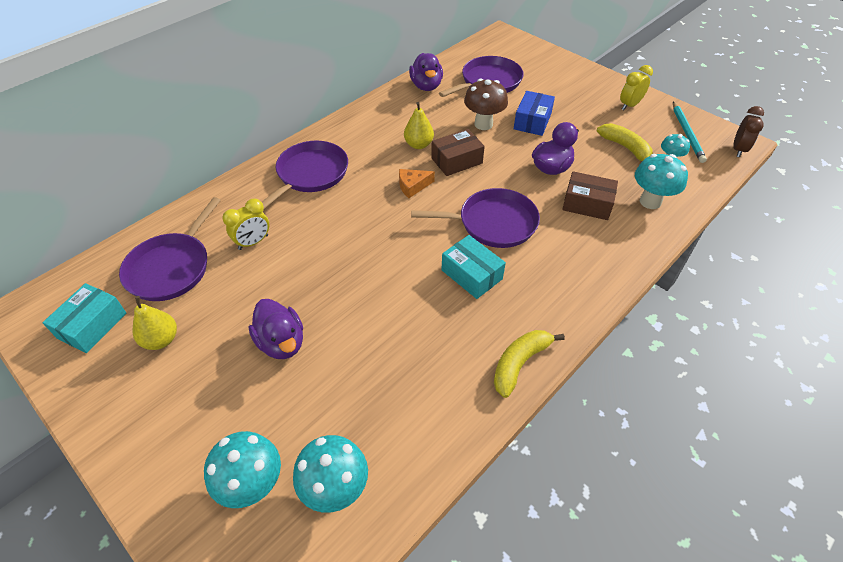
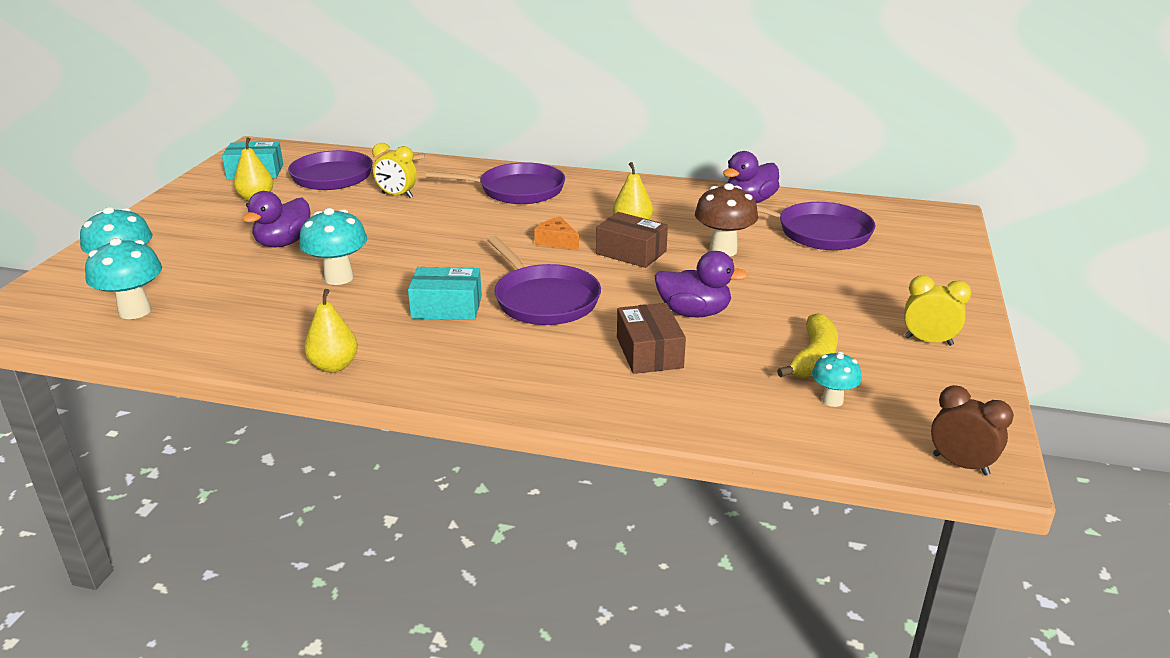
camera: 60 degrees right, 20 degrees down
turquoise box [442,235,506,299] -> turquoise box turned 75 degrees clockwise [408,267,482,320]
yellow banana [494,330,565,398] -> yellow pear [304,289,358,372]
blue box [514,91,555,136] -> none
turquoise mushroom [635,154,688,209] -> turquoise mushroom moved to [299,208,367,285]
turquoise pencil [673,101,707,163] -> none
brown clock [733,106,764,157] -> brown clock turned 135 degrees counterclockwise [931,385,1014,476]

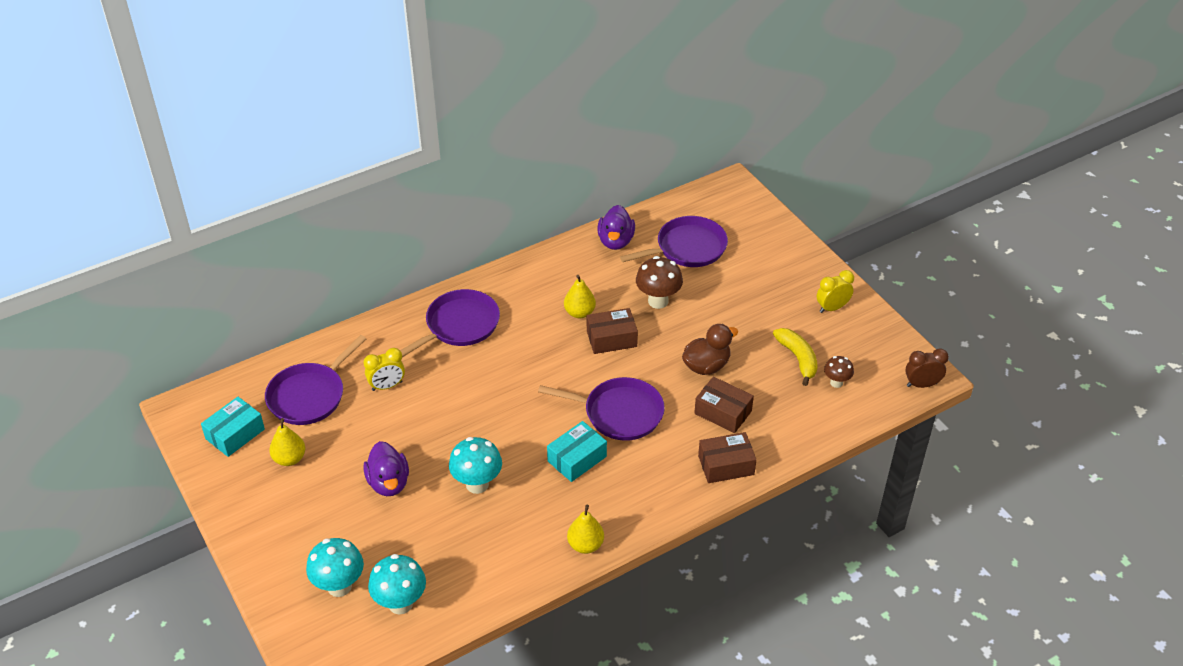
camera: 45 degrees left, 15 degrees up
orange cheese [534,216,579,250] -> none
purple duck [655,251,748,317] -> brown duck [682,324,738,375]
turquoise mushroom [812,352,862,407] -> brown mushroom [824,356,854,388]
none -> brown box [698,432,757,483]

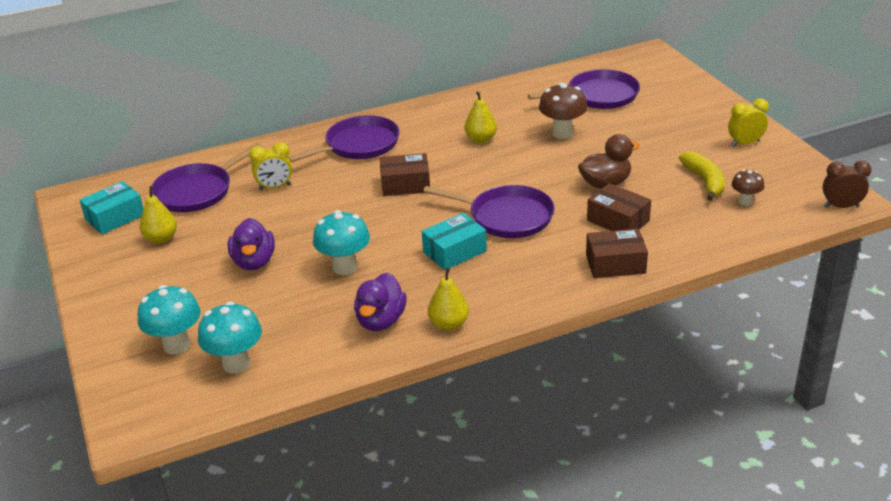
camera: 10 degrees right, 10 degrees down
brown box [587,308,638,354] -> brown box moved to [380,153,430,196]
purple duck [597,205,635,250] -> purple duck moved to [354,272,407,331]

